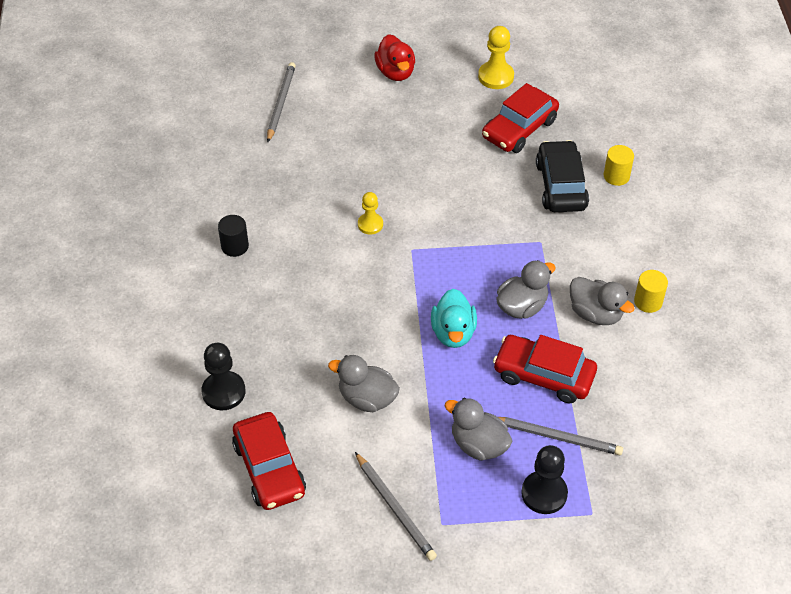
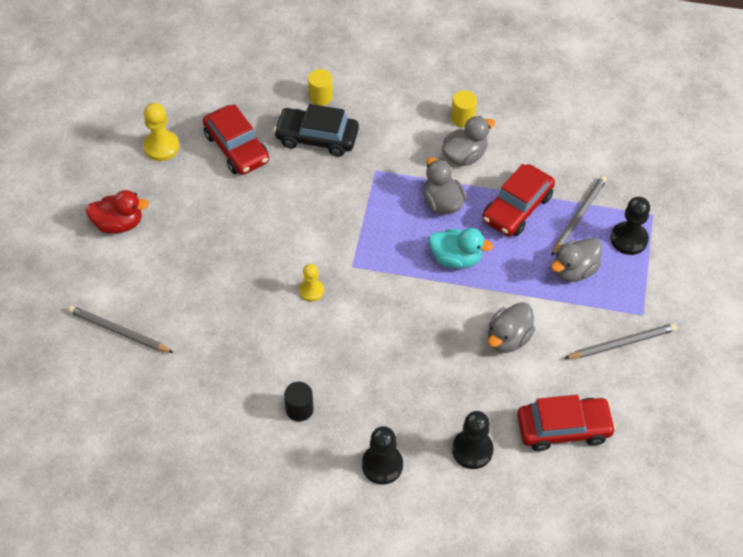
camera: 75 degrees left, 5 degrees up
none -> black pawn [362,426,403,485]

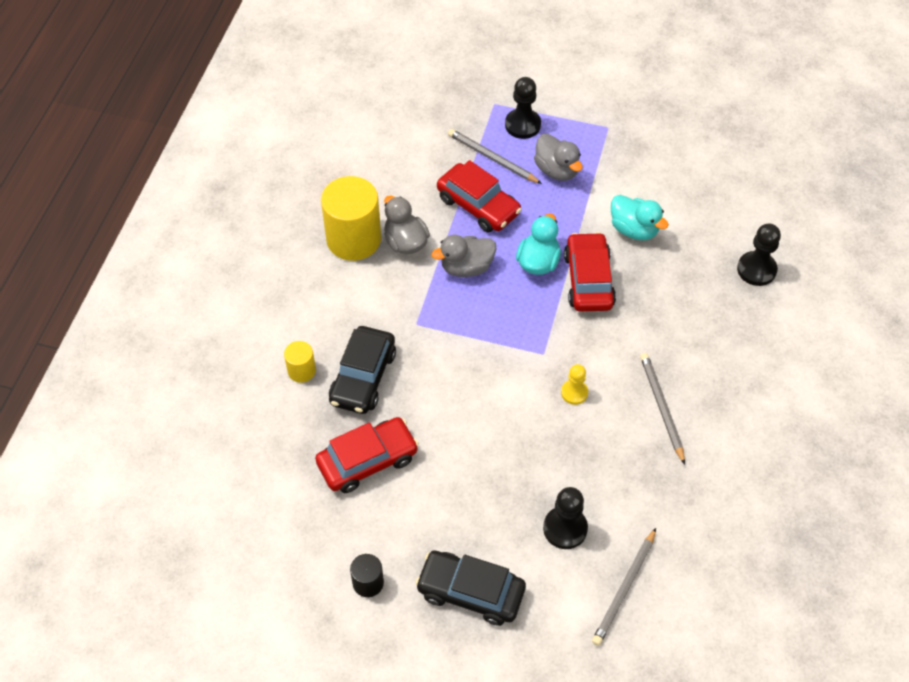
camera: 85 degrees left, 0 degrees up
red duck [86,190,149,234] -> black car [415,550,526,626]
yellow pawn [143,103,179,161] -> none
black cylinder [284,382,314,421] -> black cylinder moved to [350,554,384,597]
black pawn [362,426,403,485] -> black pawn moved to [543,487,588,549]
yellow cylinder [451,90,477,127] -> yellow cylinder [321,176,381,261], size x2.07
grey duck [488,302,535,353] -> turquoise duck [611,195,669,240]
red car [517,395,616,451] -> red car moved to [564,232,616,312]
grey pencil [564,323,677,359] -> grey pencil moved to [640,353,685,465]

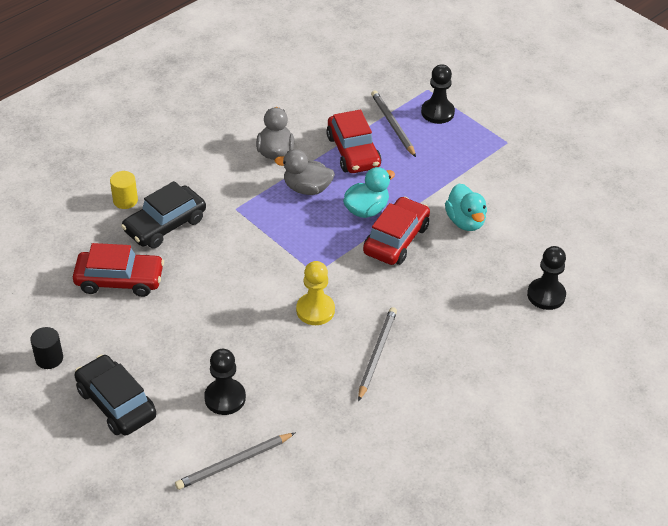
camera: 30 degrees right, 10 degrees down
yellow cylinder [321,176,381,261] -> none
grey duck [534,134,583,181] -> none
yellow pawn [561,364,588,405] -> yellow pawn [296,261,335,325], size x1.53

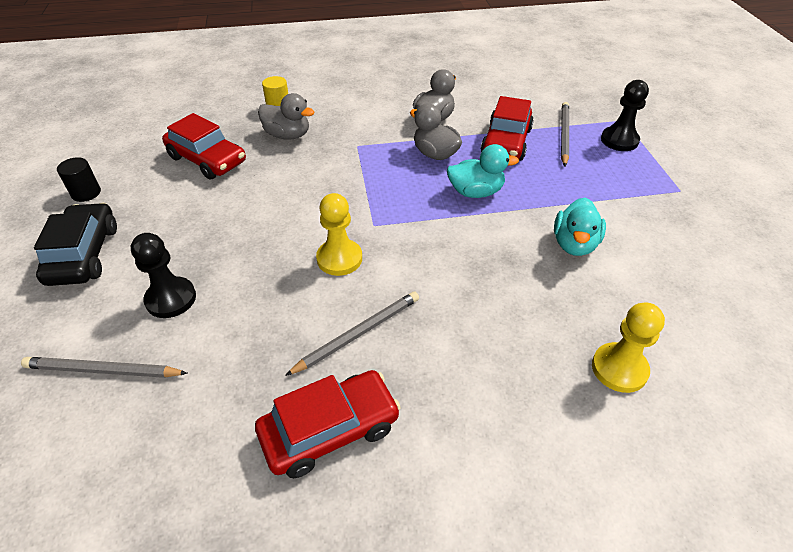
camera: 35 degrees right, 0 degrees up
black car [121,181,206,249] -> grey duck [258,93,314,140]
red car [363,197,430,265] -> red car moved to [255,370,401,478]
black pawn [527,246,566,310] -> yellow pawn [592,302,665,393]

